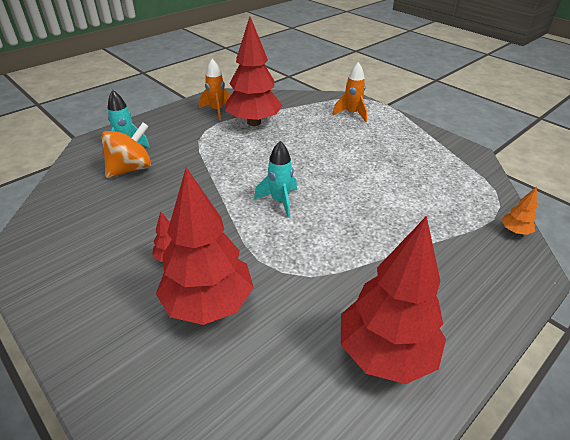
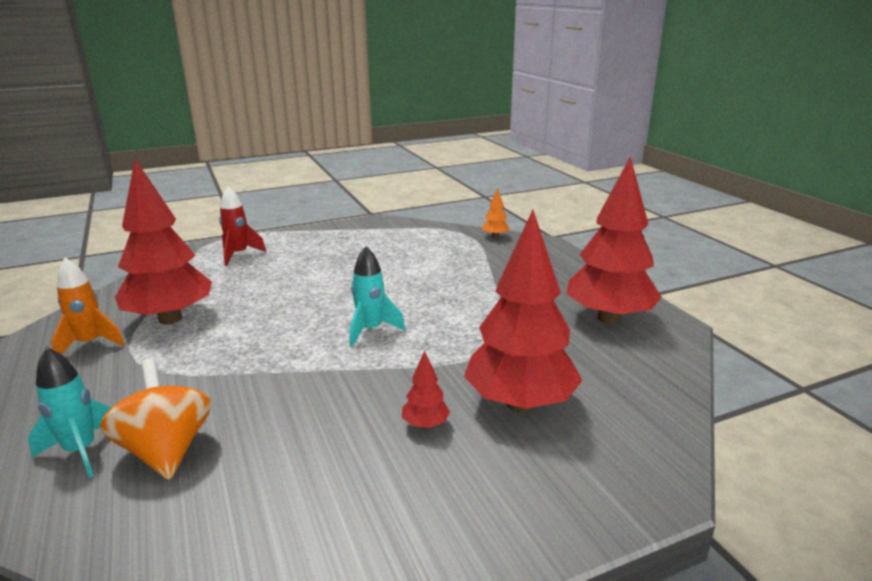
camera: 70 degrees left, 15 degrees down
orange rocket [332,62,367,122] -> red rocket [219,186,266,266]

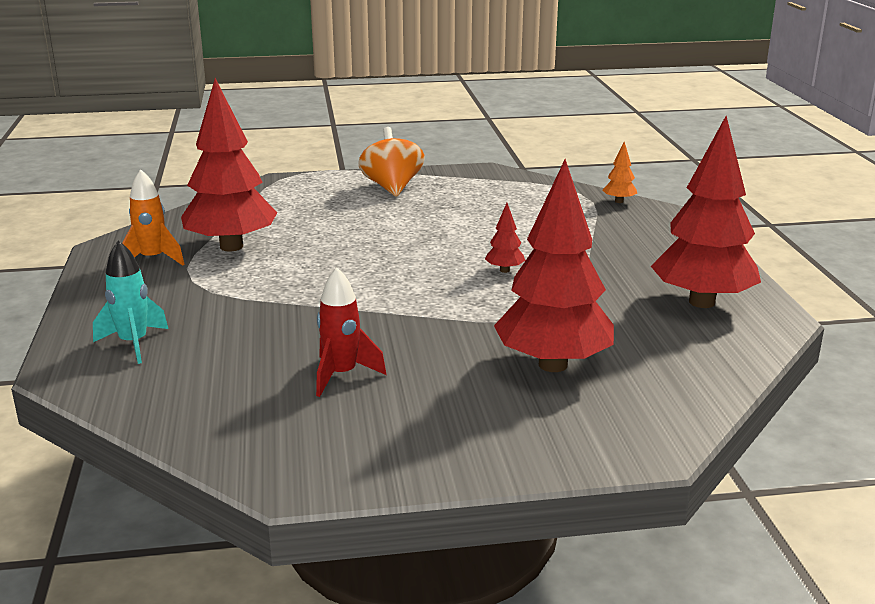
camera: 15 degrees right, 0 degrees up
orange spinning top [100,359,212,480] -> orange spinning top moved to [358,127,425,197]
red rocket [219,186,266,266] -> red rocket moved to [316,267,386,397]
turquoise rocket [350,246,405,347] -> none
red tree [402,350,450,429] -> red tree moved to [485,203,526,273]

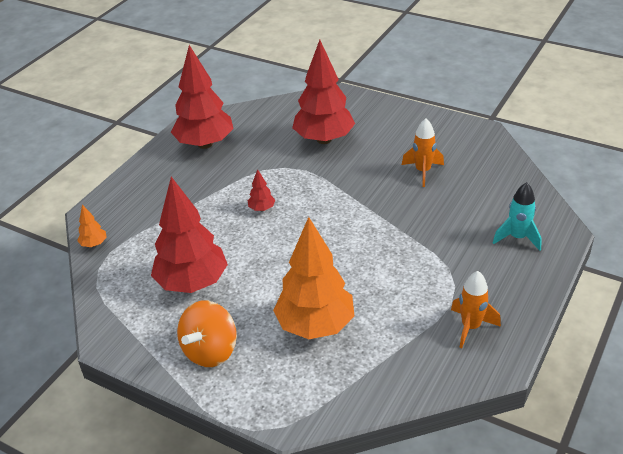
camera: 140 degrees left, 15 degrees up
red tree [181,78,277,251] -> red tree moved to [151,177,228,293]
red rocket [316,267,386,397] -> orange rocket [402,118,444,187]
none -> orange tree [273,217,354,339]

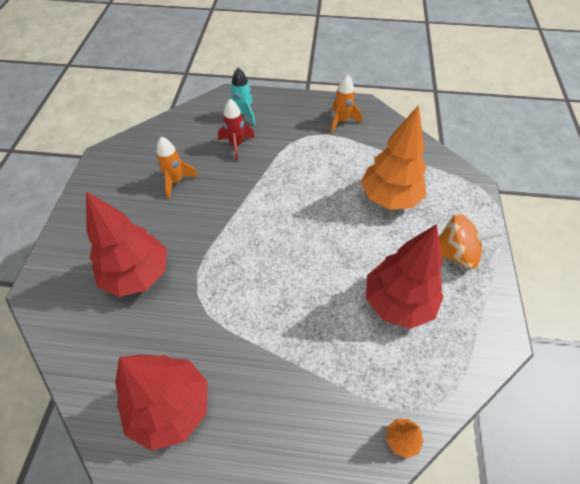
camera: 115 degrees left, 15 degrees up
red tree [248,169,275,211] -> none
none -> red rocket [218,99,255,161]

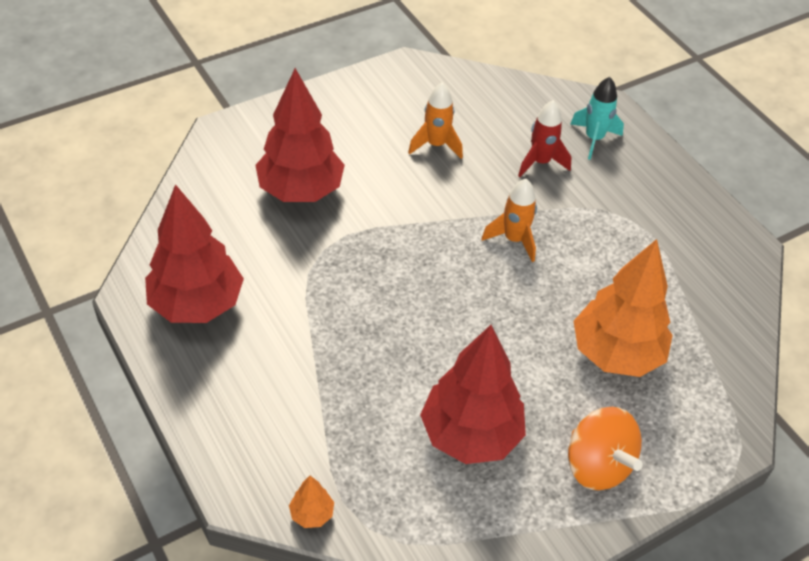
camera: 50 degrees right, 5 degrees down
orange rocket [330,74,362,133] -> orange rocket moved to [481,179,537,262]

